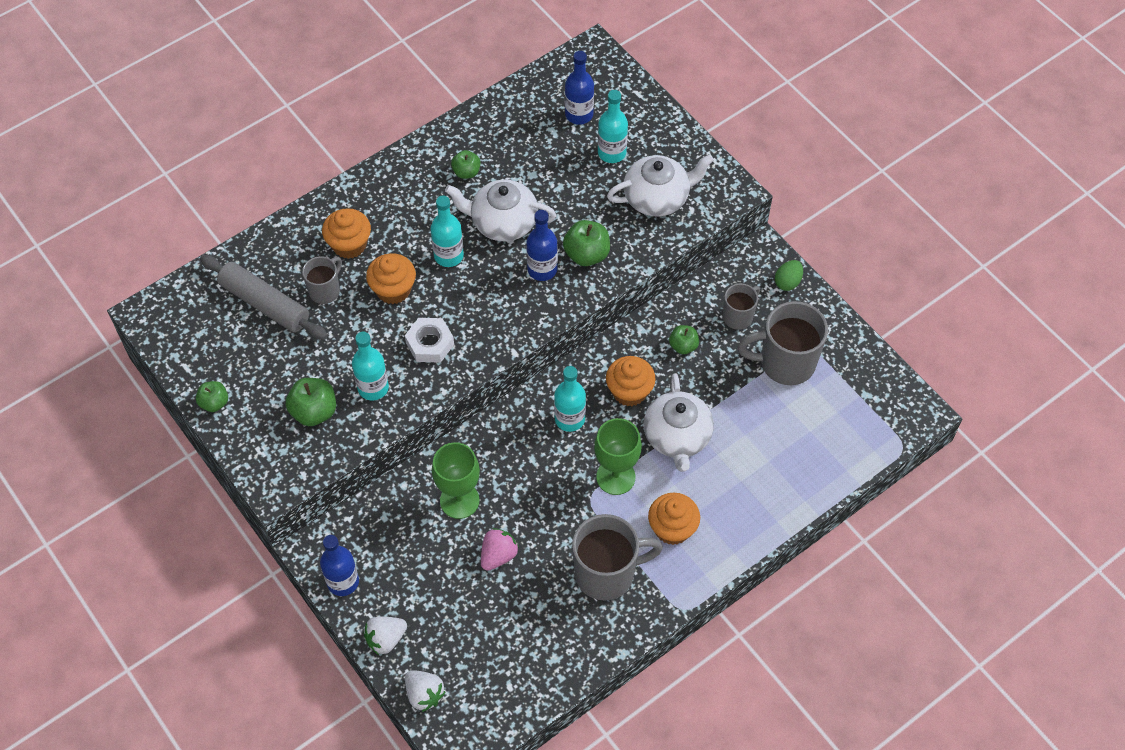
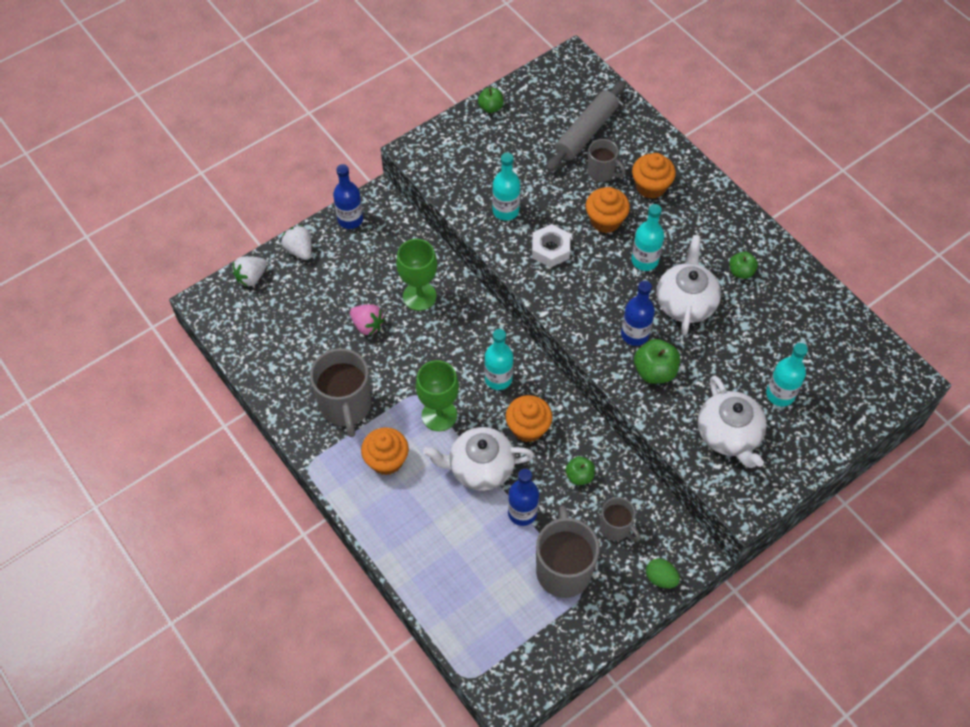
camera: 90 degrees right, 0 degrees up
green apple [286,378,336,426] -> none
blue bottle [565,51,594,125] -> blue bottle moved to [508,469,539,526]

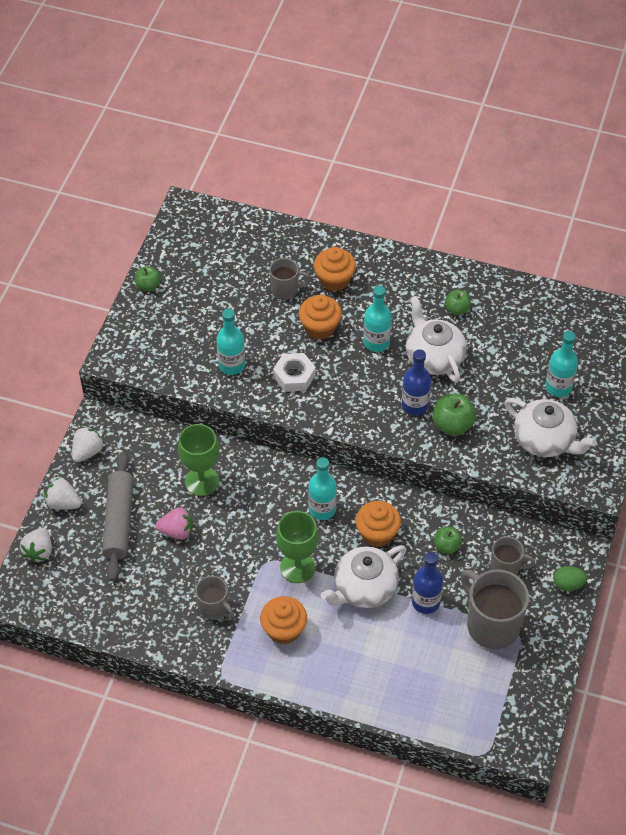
camera: 35 degrees left, 5 degrees down
grey mug [310,348,371,437] -> grey mug [195,576,234,620], size x0.56
blue bottle [333,164,363,229] -> white strawberry [72,427,104,462]
grey rolling pin [546,81,626,172] -> grey rolling pin moved to [102,452,133,581]

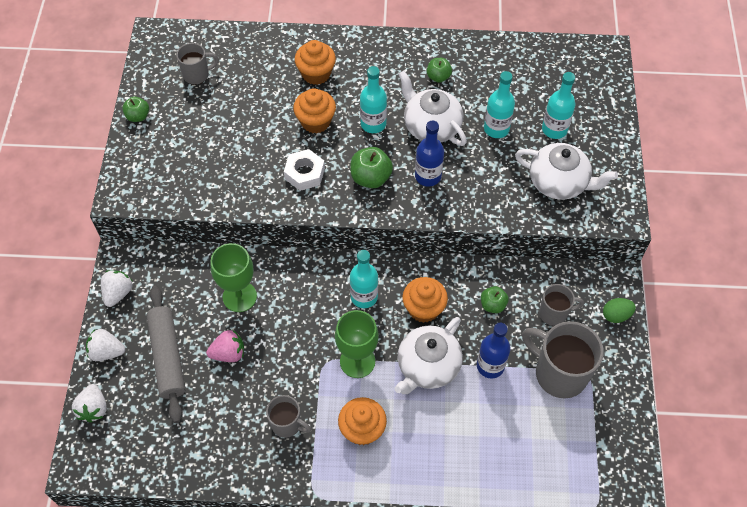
camera: 15 degrees left, 5 degrees up
turquoise bottle [216,309,245,375] -> turquoise bottle moved to [484,71,515,138]
grey mug [269,258,311,300] -> grey mug moved to [176,43,219,85]
green apple [433,394,476,436] -> green apple moved to [350,147,393,188]

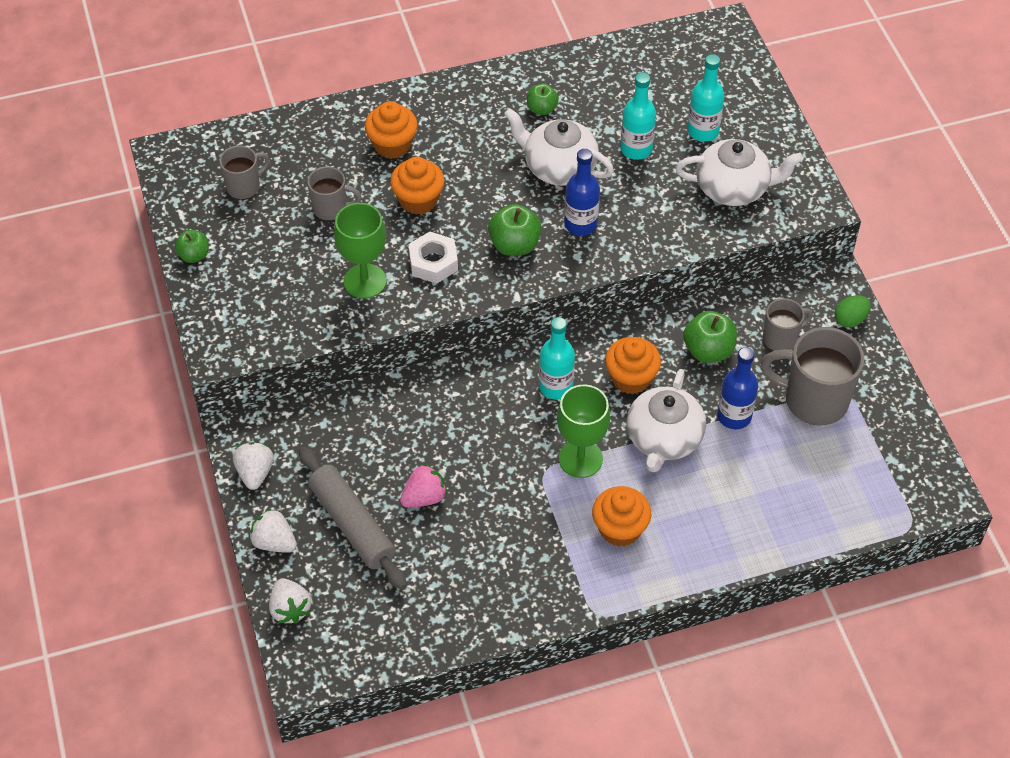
camera: 20 degrees left, 5 degrees down
white strawberry [86,329,125,361] -> white strawberry turned 45 degrees clockwise [249,508,297,553]
green goblet [211,243,257,312] -> green goblet moved to [334,203,386,299]
grey mug [266,395,311,438] -> grey mug moved to [307,166,361,221]
turquoise bottle [360,66,387,133] -> none
green apple [481,286,509,313] -> green apple [683,311,737,362], size x1.56

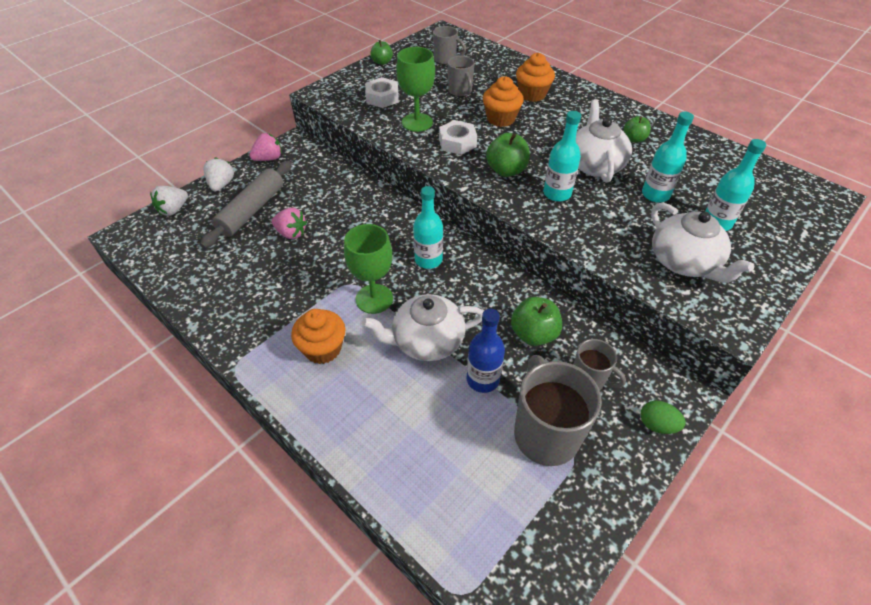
camera: 60 degrees right, 5 degrees down
white strawberry [233,442,274,490] -> pink strawberry [249,133,282,161]
blue bottle [564,149,600,236] -> turquoise bottle [543,111,581,202]
orange cupcake [605,337,661,394] -> none
none -> white nut [365,77,399,108]

